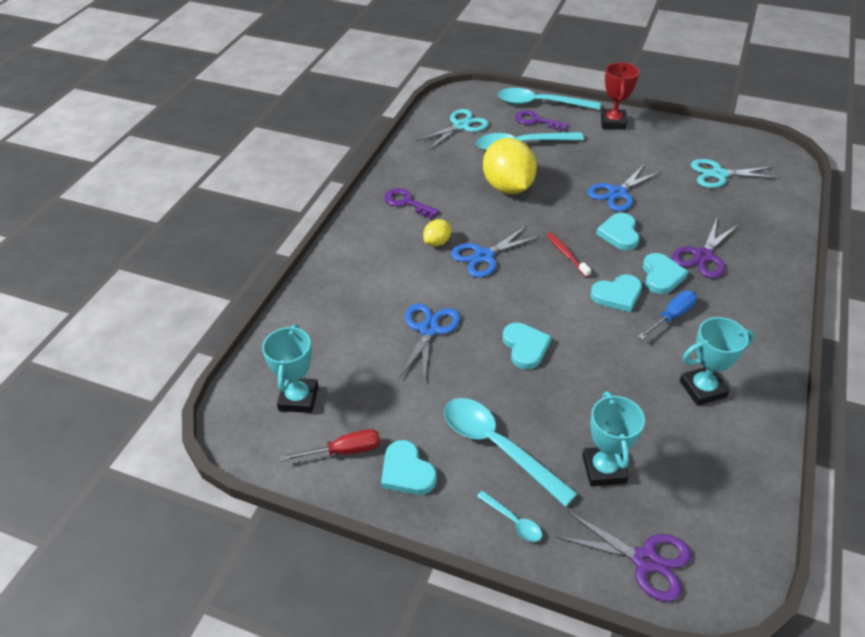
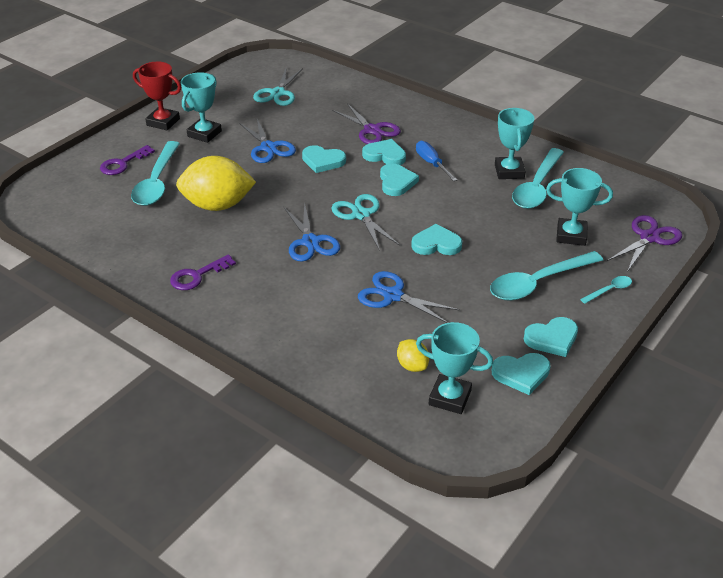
camera: 75 degrees left, 5 degrees down
red screwdriver [281,429,380,462] -> turquoise heart [492,353,550,395]
turquoise scissors [416,109,489,150] -> turquoise scissors moved to [331,194,400,251]
yellow lemon [423,219,451,246] -> yellow lemon moved to [397,339,429,372]
turquoise spoon [498,88,601,110] -> turquoise spoon moved to [512,148,564,209]
red toothbrush [546,232,591,278] -> none
none -> turquoise trophy [181,72,222,143]

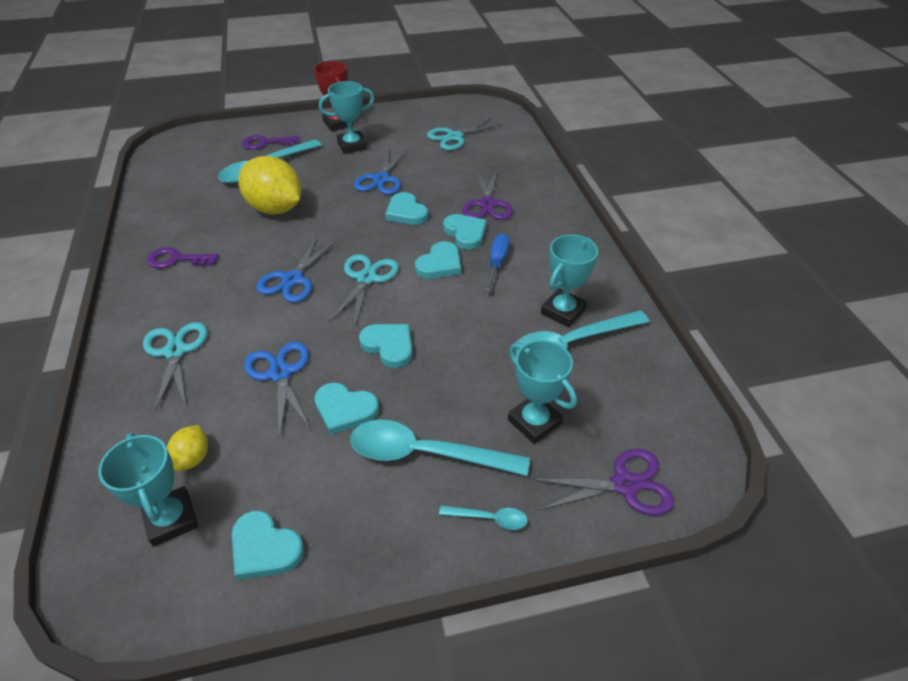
camera: 40 degrees right, 5 degrees up
turquoise heart [524,317,578,357] -> turquoise heart moved to [314,383,379,435]
none -> turquoise scissors [143,322,207,413]

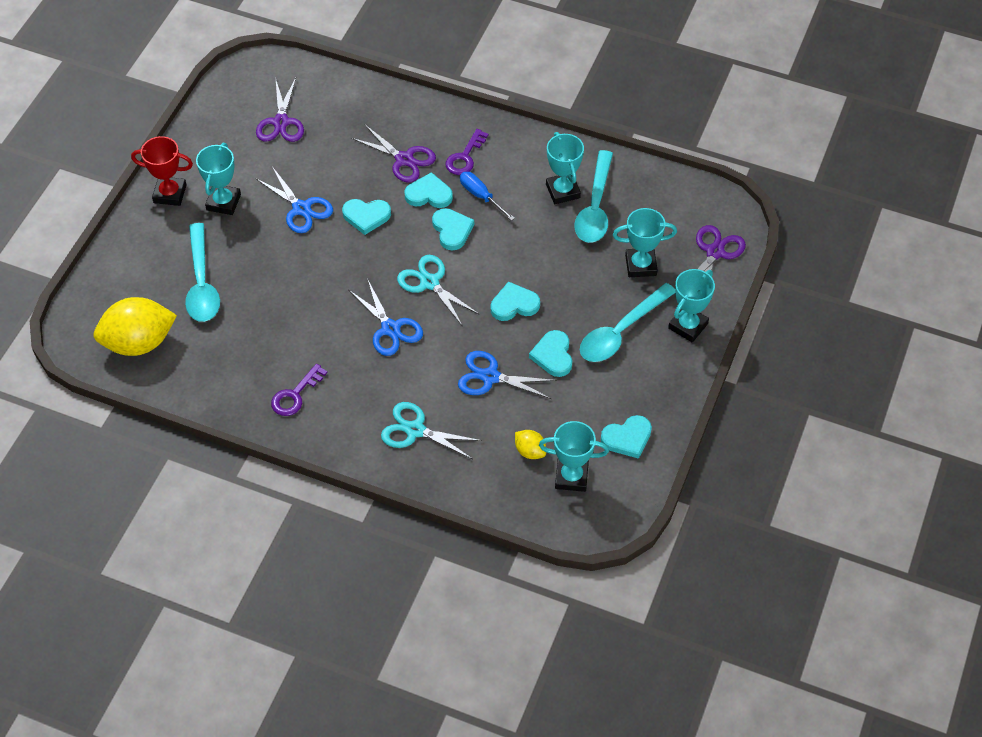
camera: 55 degrees left, 10 degrees up
yellow lemon [238,156,301,214] -> yellow lemon moved to [94,297,177,356]
purple key [242,135,299,150] -> purple key moved to [445,129,488,175]
turquoise heart [314,383,379,435] -> turquoise heart turned 120 degrees clockwise [529,330,572,377]
turquoise scissors [427,118,503,150] -> purple scissors [256,78,304,142]
turquoise spoon [439,505,528,530] -> turquoise trophy [668,269,715,342]

